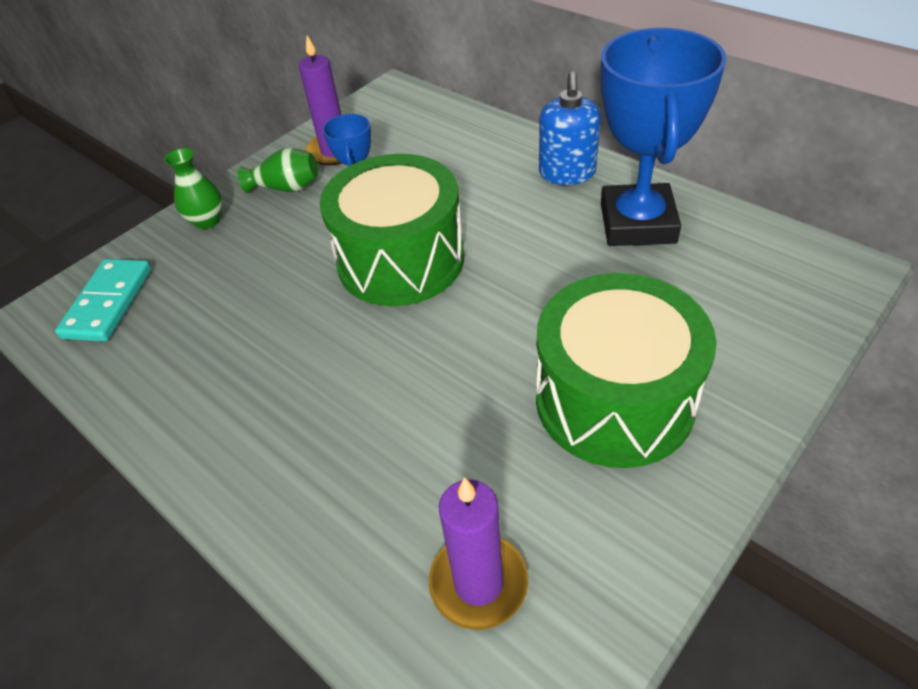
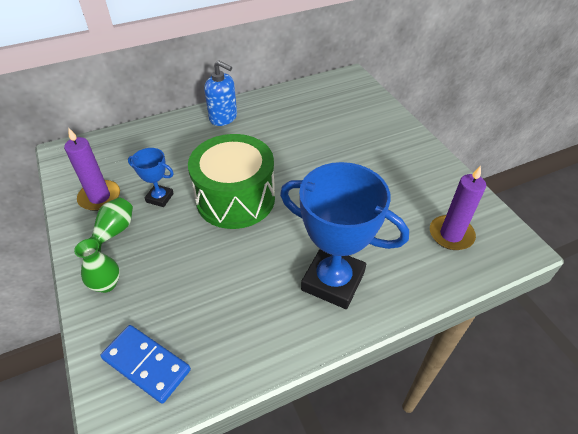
camera: 70 degrees left, 0 degrees up
turquoise domino [55,259,151,342] -> blue domino [100,325,191,404]
green drum [536,273,716,468] -> none
blue trophy [601,28,727,246] -> blue trophy moved to [280,162,409,309]

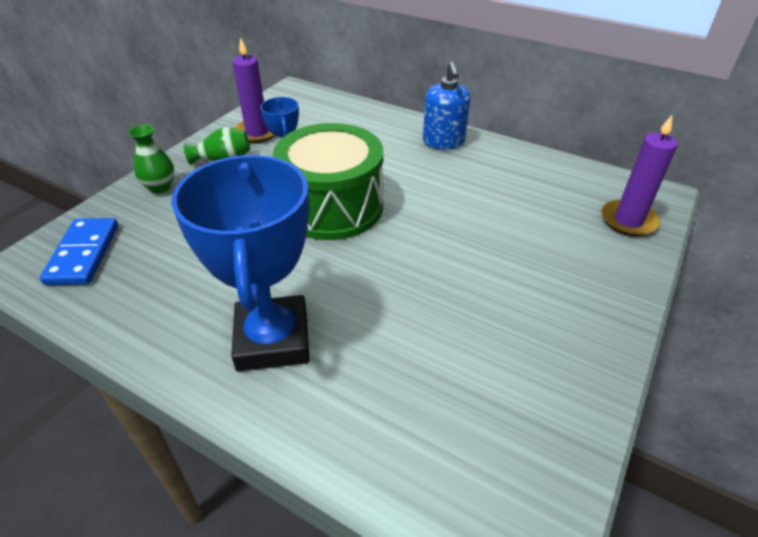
camera: 55 degrees right, 5 degrees down
purple candle [430,166,486,250] -> purple candle moved to [601,115,678,236]

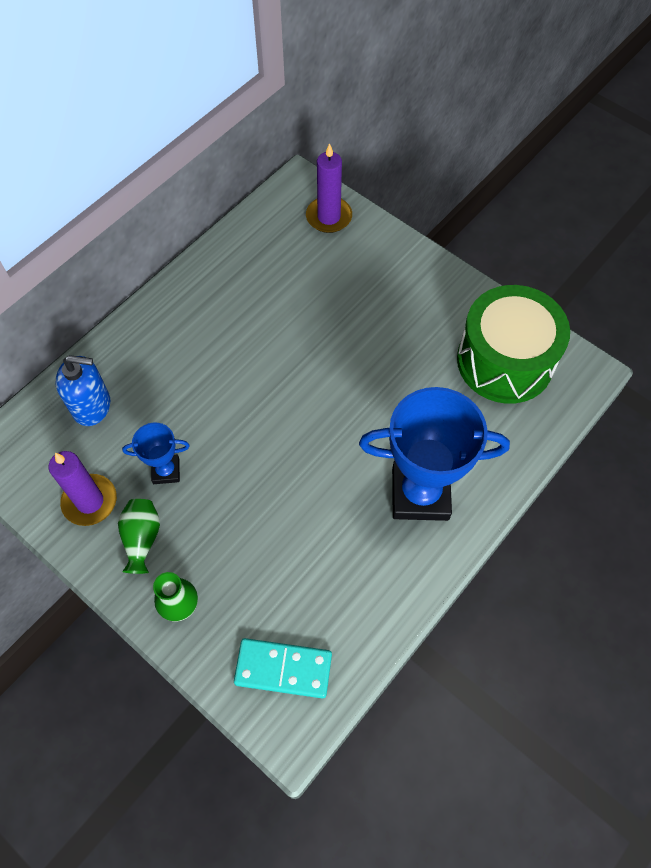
camera: 80 degrees left, 20 degrees up
blue domino [40,218,118,285] -> turquoise domino [234,638,332,699]
green drum [273,123,383,240] -> green drum moved to [457,285,570,404]
blue soap dispenser [423,62,470,150] -> blue soap dispenser moved to [55,355,110,426]

